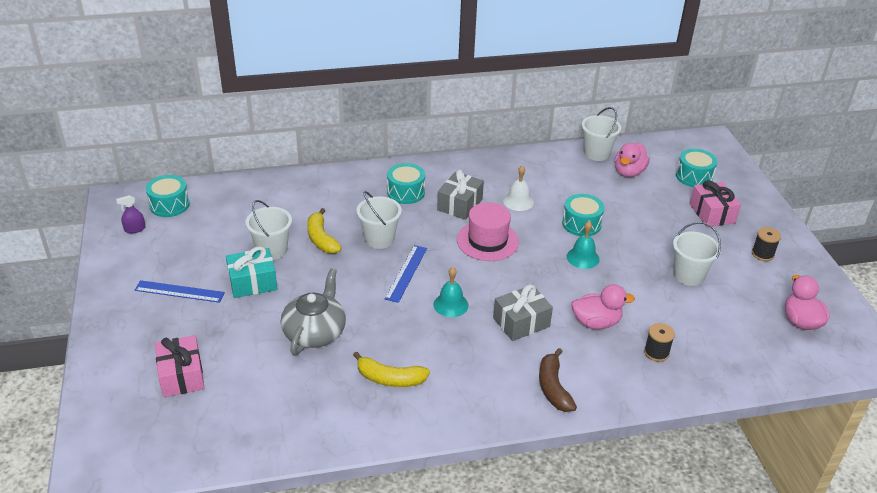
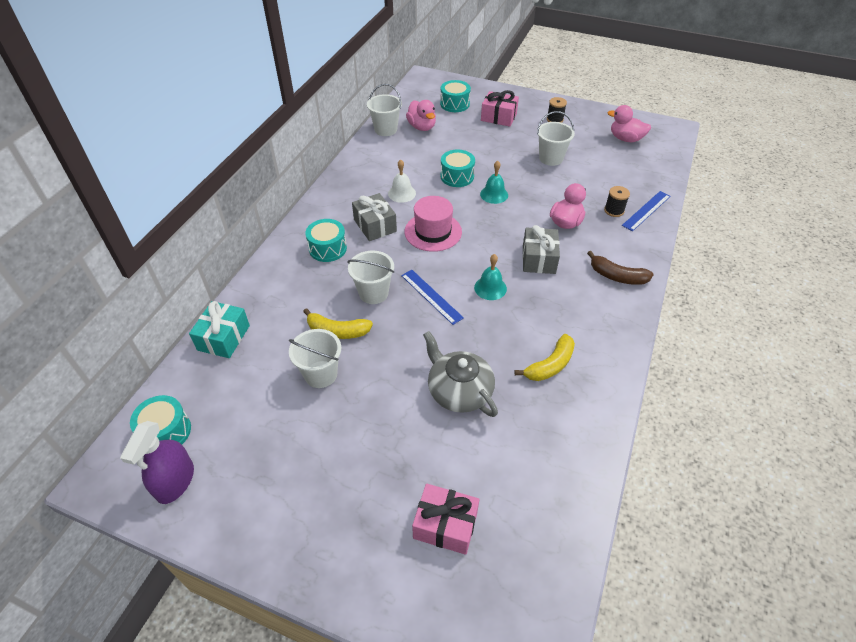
camera: 55 degrees left, 10 degrees up
purple spray bottle [116,195,145,233] -> purple spray bottle [120,421,194,504], size x1.90
blue ruler [134,280,225,303] -> blue ruler moved to [622,191,671,231]
turquoise gift [226,246,277,298] -> turquoise gift moved to [189,301,250,358]

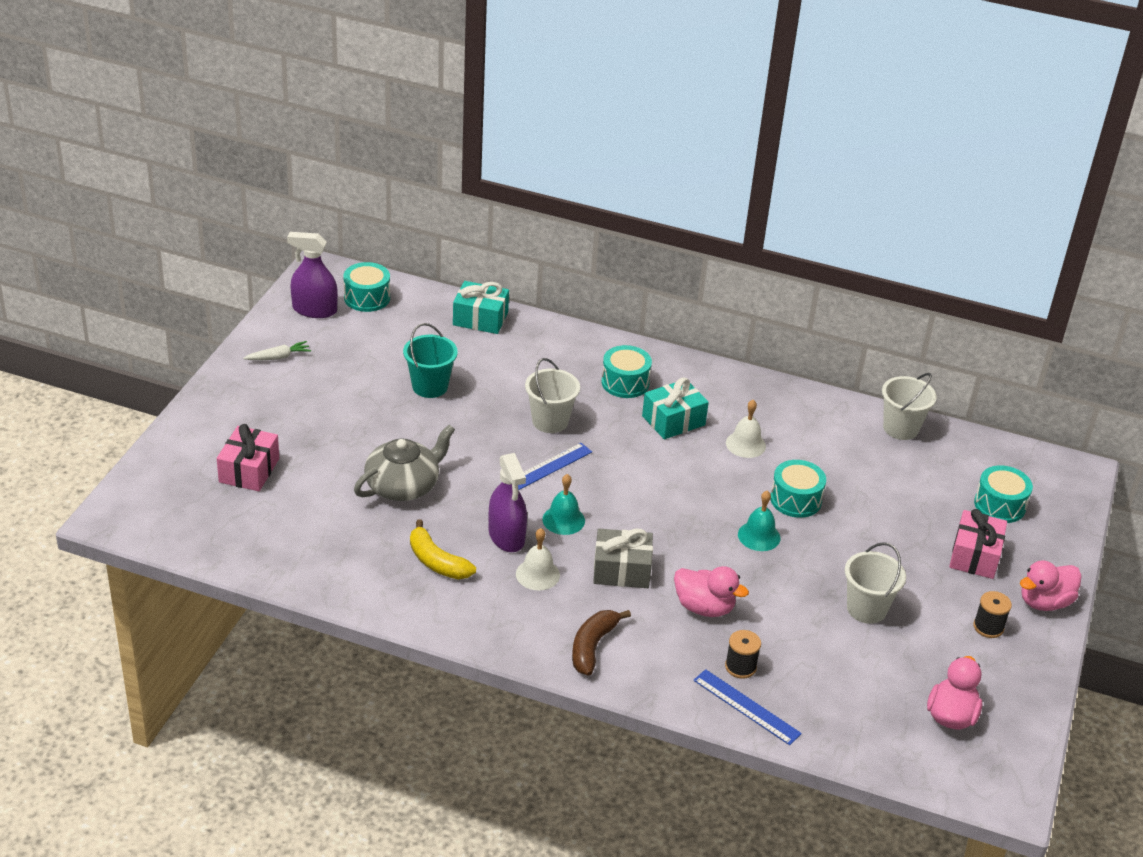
camera: 85 degrees right, 10 degrees down
white bucket [289,329,341,388] -> turquoise bucket [403,323,458,398]
yellow banana [303,308,373,339] -> none
grey gift [352,193,397,241] -> turquoise gift [642,377,709,439]
pink hat [405,196,462,252] -> none
pink duck [406,100,436,131] -> pink duck moved to [1020,561,1081,611]
none -> white carrot [243,341,311,360]
none -> purple spray bottle [489,453,527,552]
none -> white bell [516,528,560,591]

